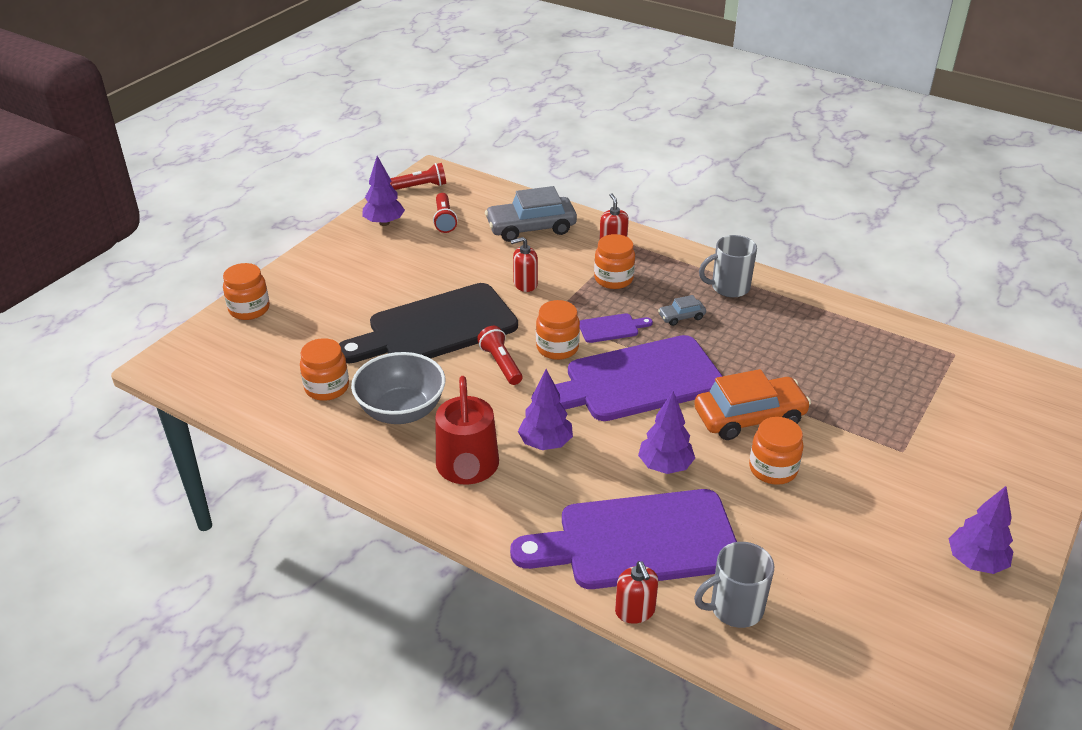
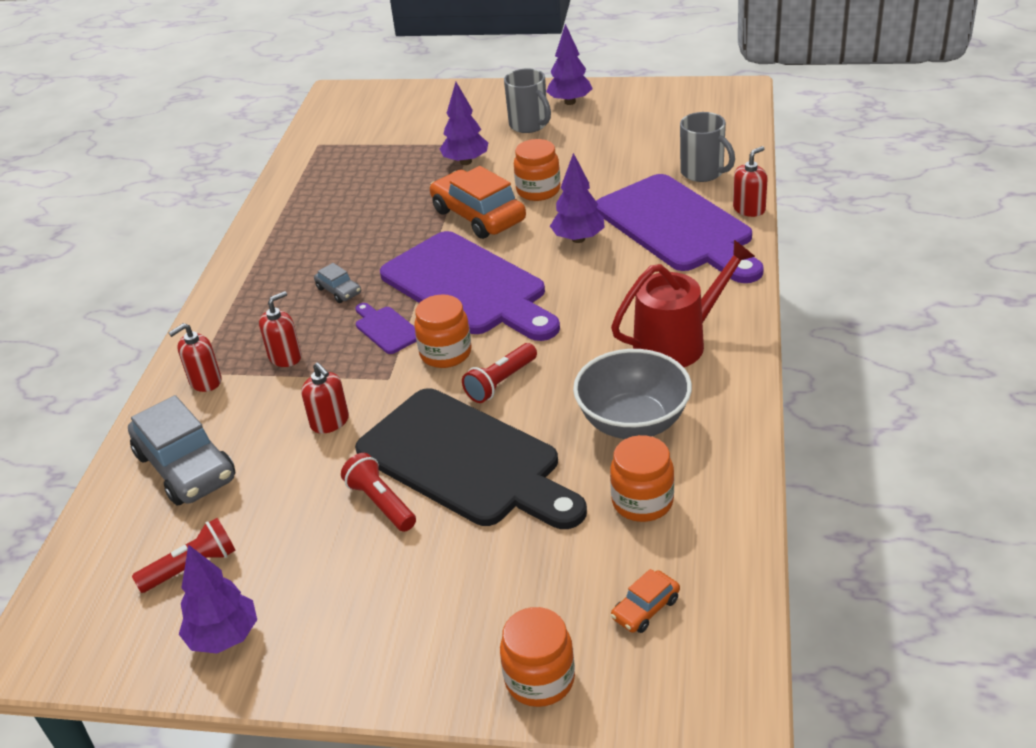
camera: 110 degrees left, 0 degrees up
red flashlight [390,163,446,190] -> red flashlight moved to [341,453,416,532]
purple tree [518,369,573,450] -> purple tree moved to [440,82,488,165]
orange jar [594,234,635,289] -> red soap dispenser [259,291,302,367]
grey mug [699,235,757,298] -> grey mug moved to [504,68,551,133]
none -> orange car [611,569,680,633]

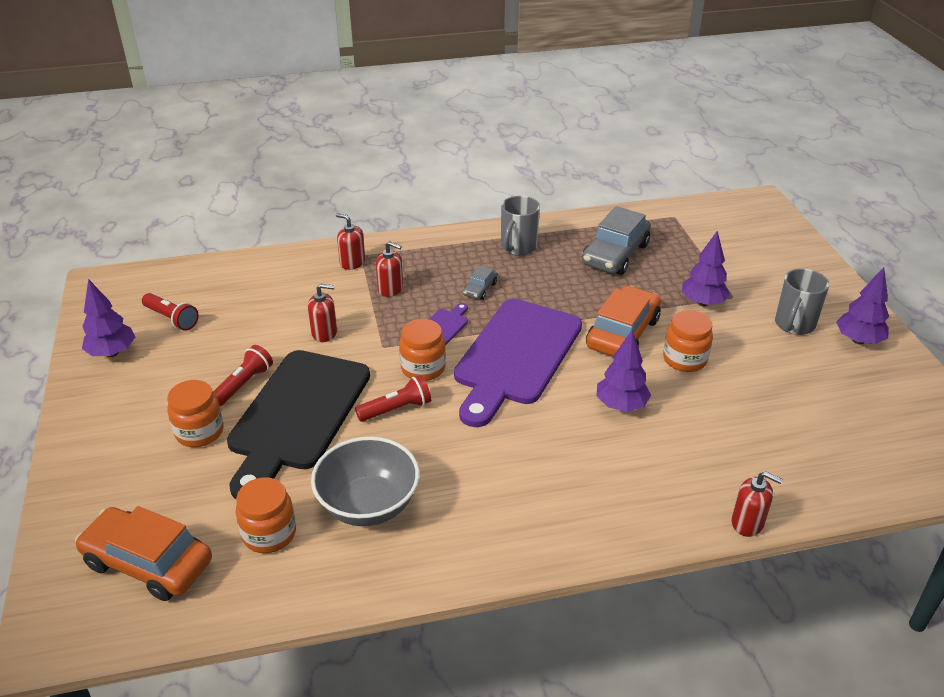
camera: 65 degrees right, 0 degrees up
grey car [128,395,235,505] -> grey car moved to [582,206,651,275]
red soap dispenser [301,362,349,434] -> red soap dispenser turned 120 degrees counterclockwise [308,284,337,342]
red flashlight [462,343,537,403] -> red flashlight turned 135 degrees clockwise [355,375,431,422]
orange jar [500,607,575,707] -> orange jar moved to [167,380,224,447]
purple cutting board [595,174,764,283] -> none
red watering can [611,240,755,367] -> none
orange car [611,569,680,633] -> orange car [75,506,212,601], size x2.13
grey mug [680,112,735,182] -> grey mug moved to [501,196,540,255]

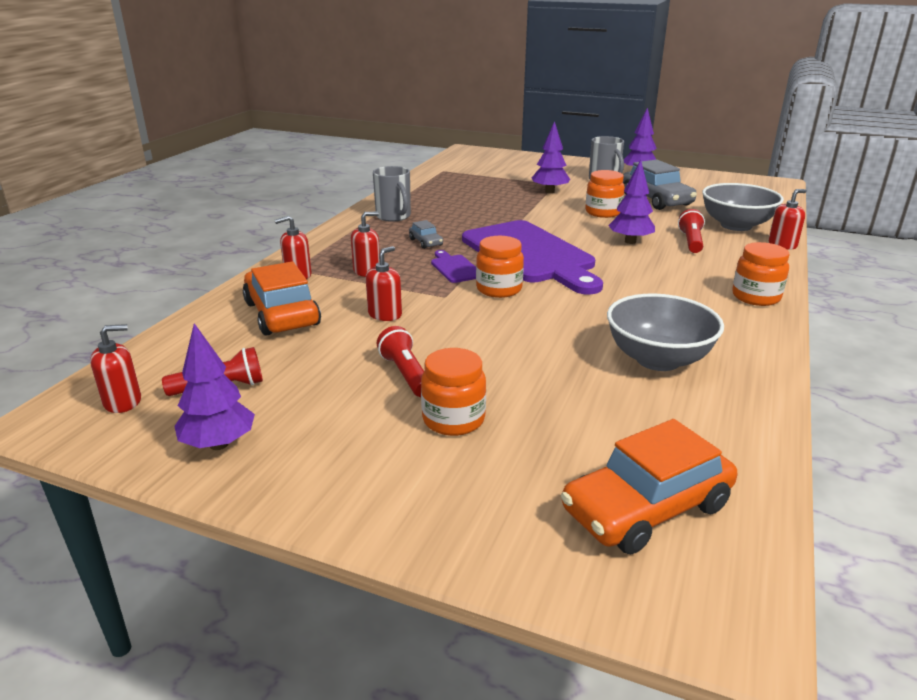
camera: 55 degrees left, 10 degrees down
black cutting board [227,350,370,499] -> none
orange jar [236,477,296,553] -> orange jar moved to [732,242,789,306]
red flashlight [355,375,431,422] -> red flashlight moved to [678,209,705,253]
grey car [582,206,651,275] -> grey car moved to [623,159,697,210]
orange car [586,285,661,357] -> orange car moved to [243,261,321,336]
none -> red soap dispenser [90,324,141,413]
none -> grey bowl [702,183,784,231]

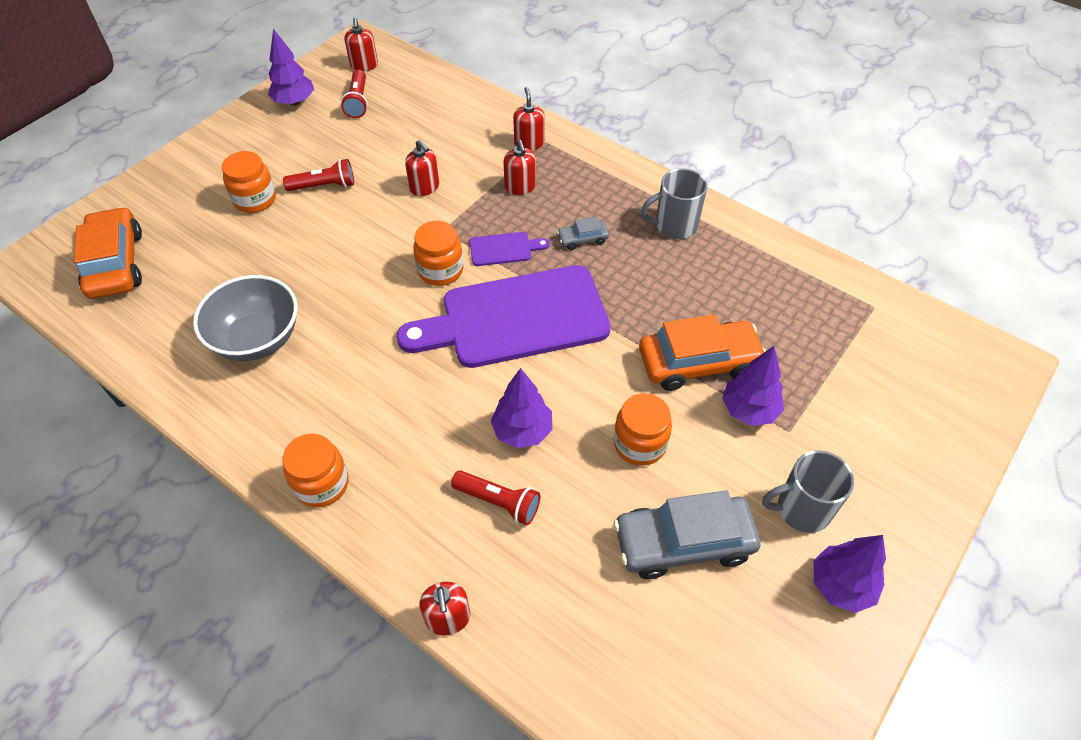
camera: 105 degrees right, 25 degrees up
orange car [243,261,321,336] -> orange car moved to [639,315,766,391]
grey bowl [702,183,784,231] -> none

